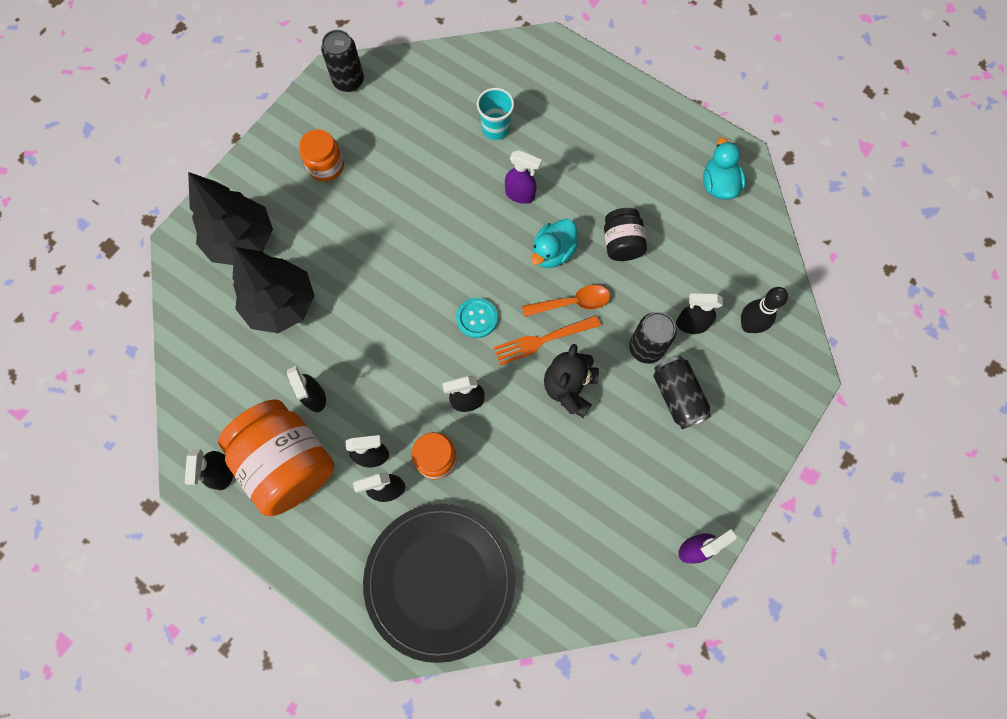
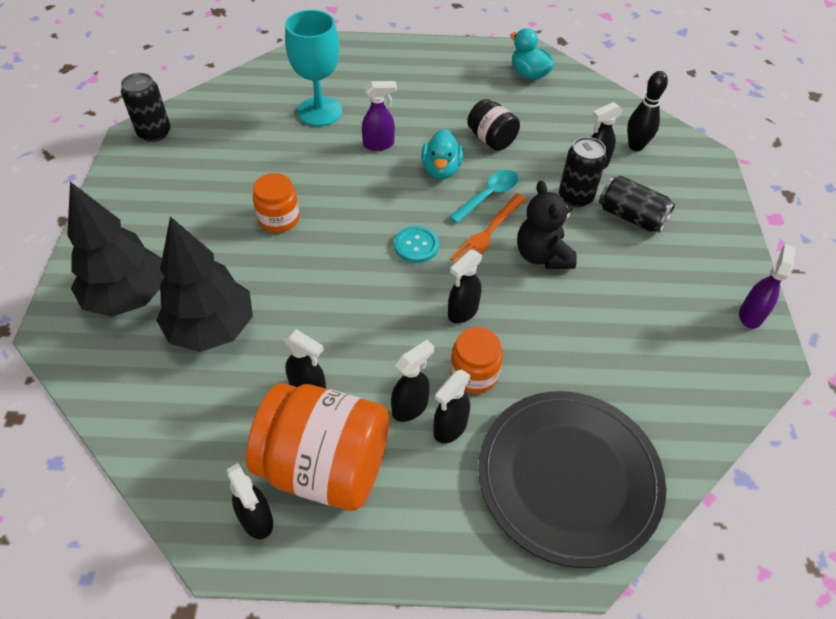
camera: 35 degrees left, 20 degrees down
orange jar [299,129,344,182] -> orange jar moved to [253,173,300,233]
turquoise cup [477,88,514,140] -> turquoise goblet [285,10,342,126]
orange spoon [522,285,610,317] -> turquoise spoon [449,170,518,223]

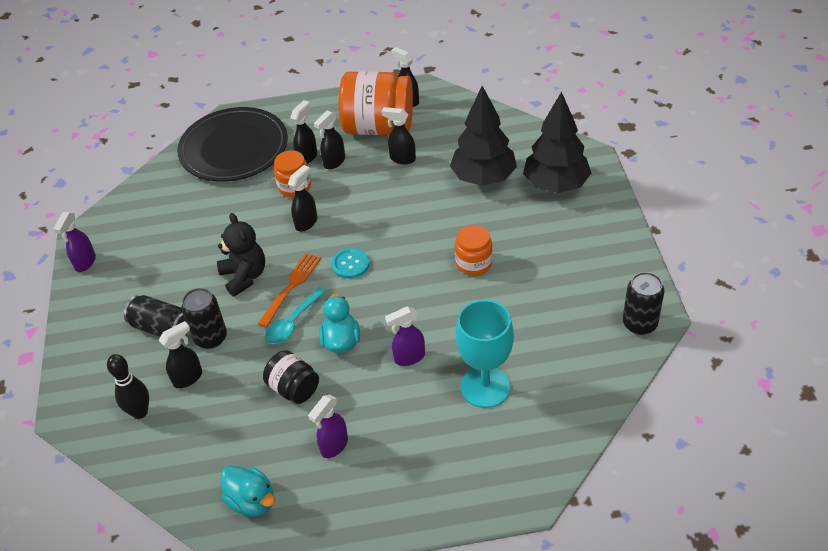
camera: 175 degrees right, 5 degrees down
none -> purple spray bottle [308,395,348,458]

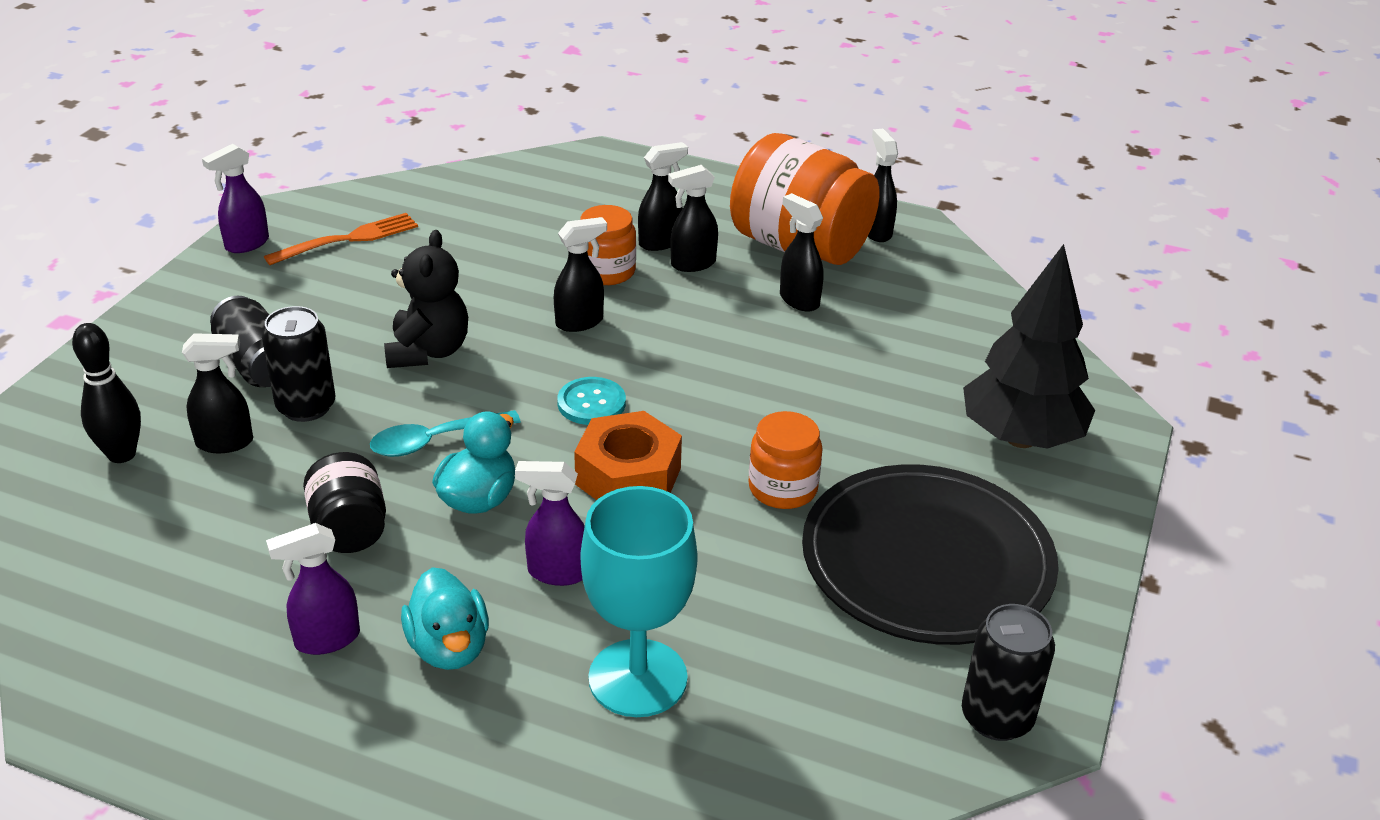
camera: 25 degrees right, 10 degrees down
black plate [177,107,288,182] -> black plate moved to [802,464,1059,645]
turquoise duck [221,466,275,516] -> turquoise duck moved to [401,567,489,670]
orange fork [258,253,321,328] -> orange fork moved to [264,213,418,265]
black tree [450,86,517,186] -> none
none -> orange nut [574,411,682,500]

